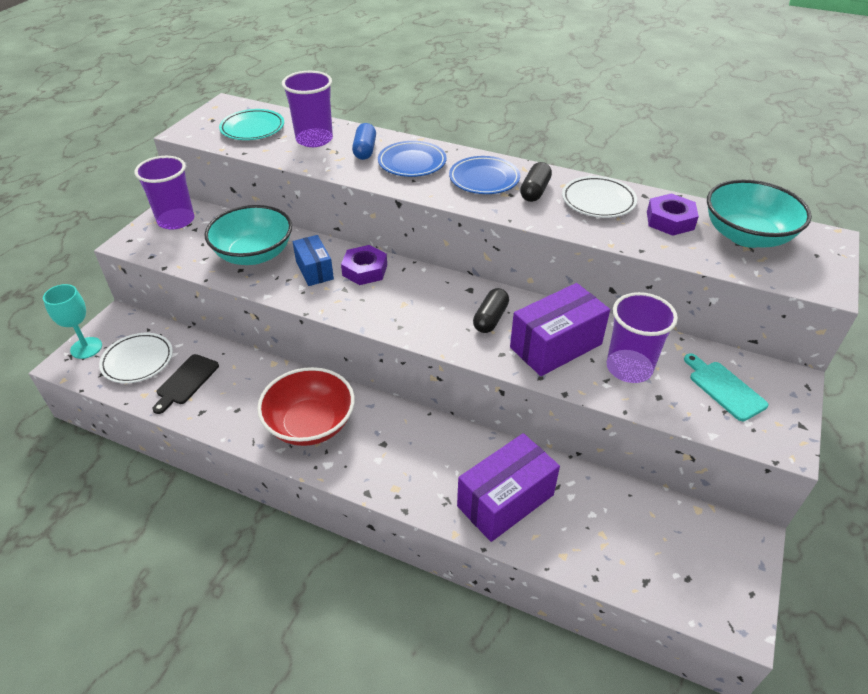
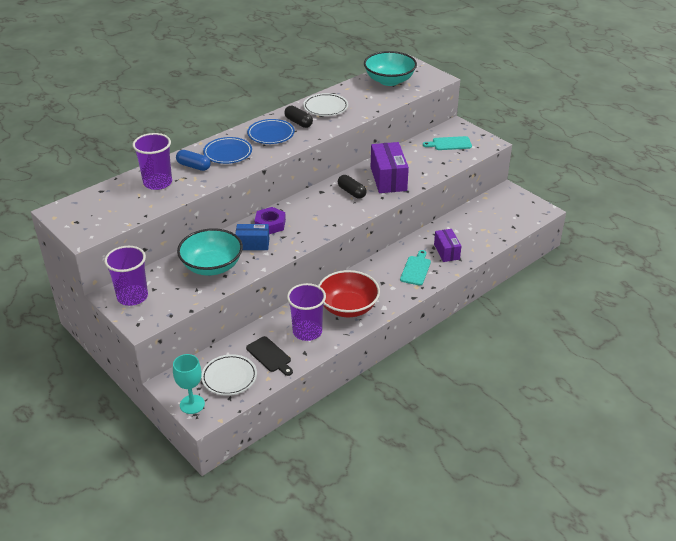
camera: 65 degrees left, 5 degrees down
turquoise plate [219,109,284,140] -> none
purple box [457,433,560,542] -> purple box [434,229,461,262], size x0.61
purple cup [607,292,678,383] -> purple cup moved to [287,283,326,341]
purple nut [647,193,699,236] -> none
none -> turquoise cutting board [400,250,431,285]

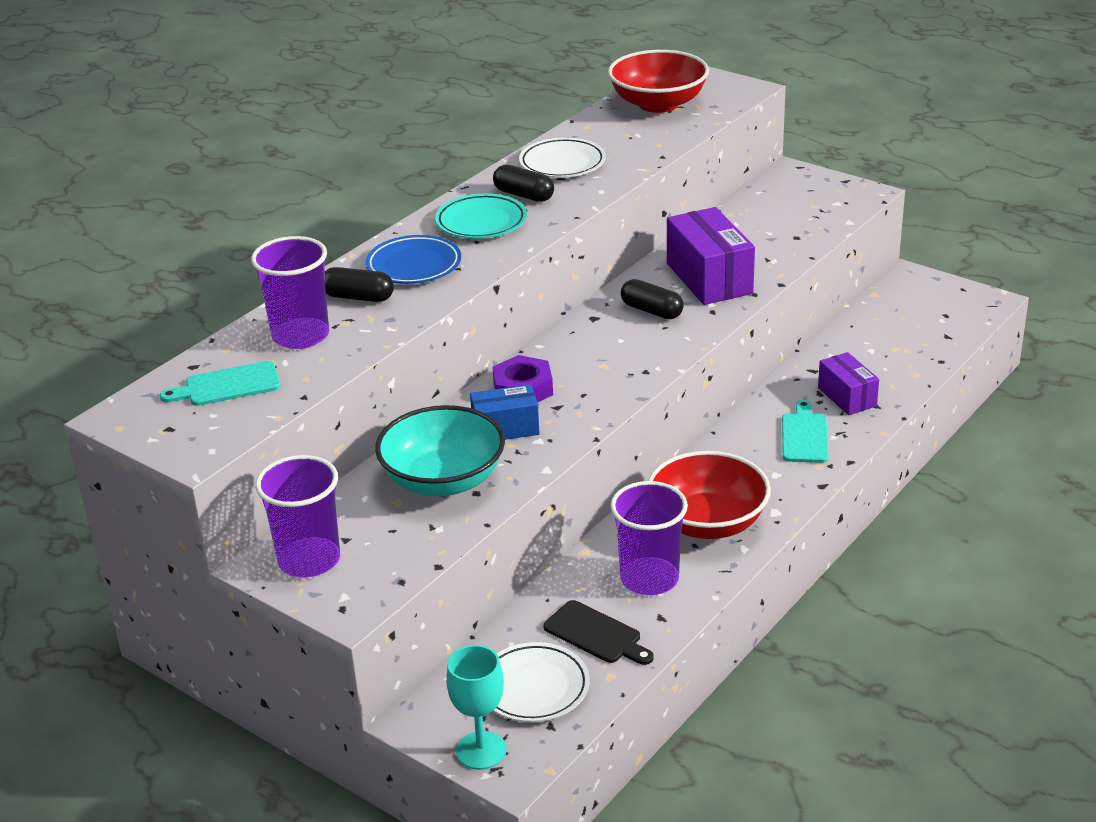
camera: 10 degrees left, 5 degrees down
blue capsule [176,150,211,171] -> black capsule [325,267,394,302]
blue plate [247,119,295,144] -> turquoise plate [435,194,527,239]
turquoise bowl [364,51,417,86] -> red bowl [608,50,709,113]
turquoise cutting board [423,136,472,150] -> turquoise cutting board moved to [160,361,280,406]

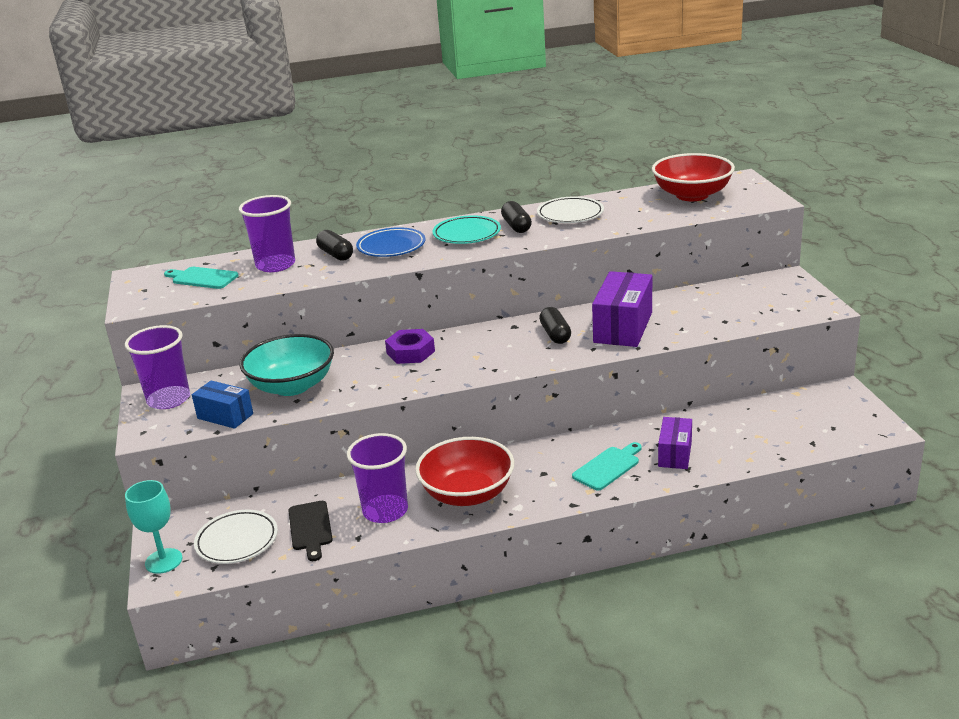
camera: 40 degrees right, 5 degrees down
blue box [470,384,540,440] -> blue box moved to [192,380,253,429]

